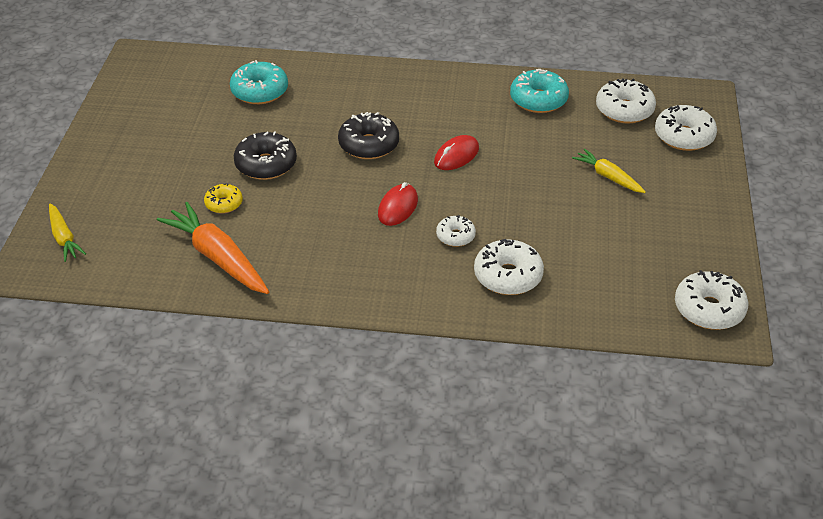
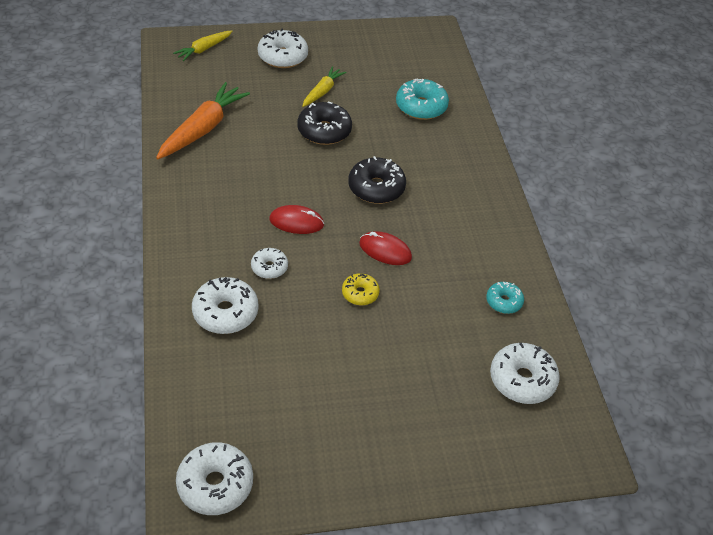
camera: 70 degrees right, 5 degrees up
yellow donut [204,183,243,213] -> yellow donut moved to [342,273,380,305]
turquoise donut [510,69,569,113] -> turquoise donut [486,282,524,314], size x0.59
yellow carrot [572,149,646,193] -> yellow carrot moved to [302,66,347,107]
white donut [655,105,717,151] -> white donut moved to [258,28,308,68]

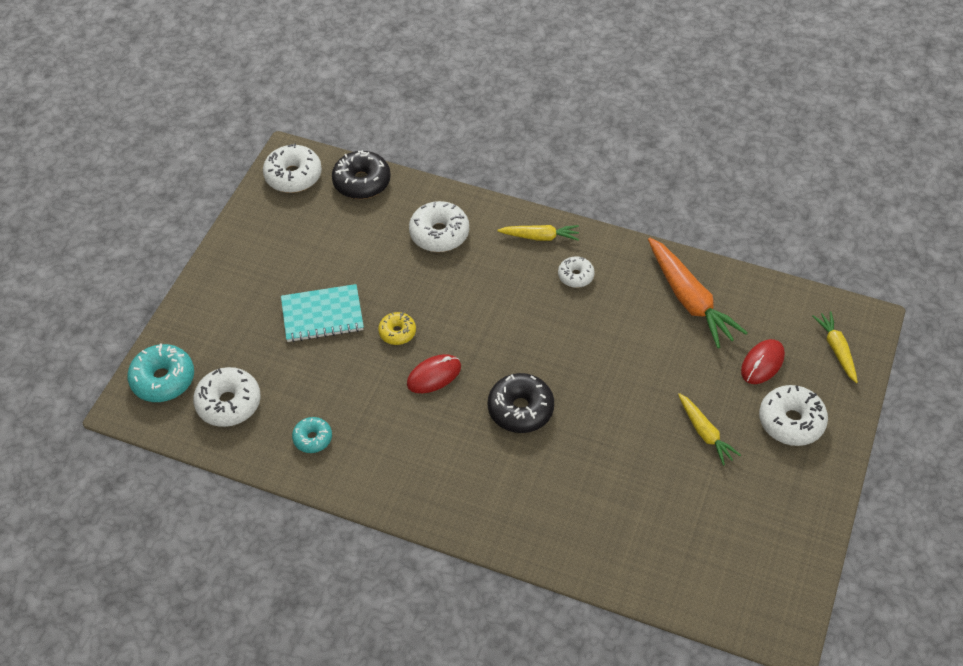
camera: 125 degrees right, 5 degrees up
white donut [251,248,288,279] -> white donut moved to [558,256,595,288]
red mouse [269,205,325,234] -> red mouse moved to [741,339,785,384]
black donut [297,102,352,145] -> black donut moved to [332,150,391,199]
turquoise donut [396,79,449,120] -> turquoise donut moved to [127,343,194,402]
none -> turquoise notebook [281,284,364,342]
none -> yellow carrot [497,225,579,241]

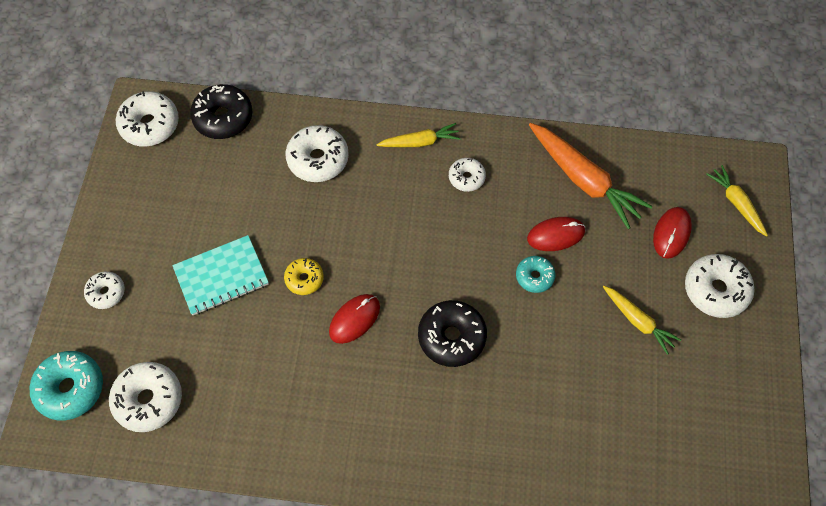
camera: 15 degrees left, 10 degrees up
turquoise donut [292,417,332,453] -> turquoise donut moved to [516,256,555,293]
none -> white donut [84,272,125,309]
none -> red mouse [527,217,585,251]

